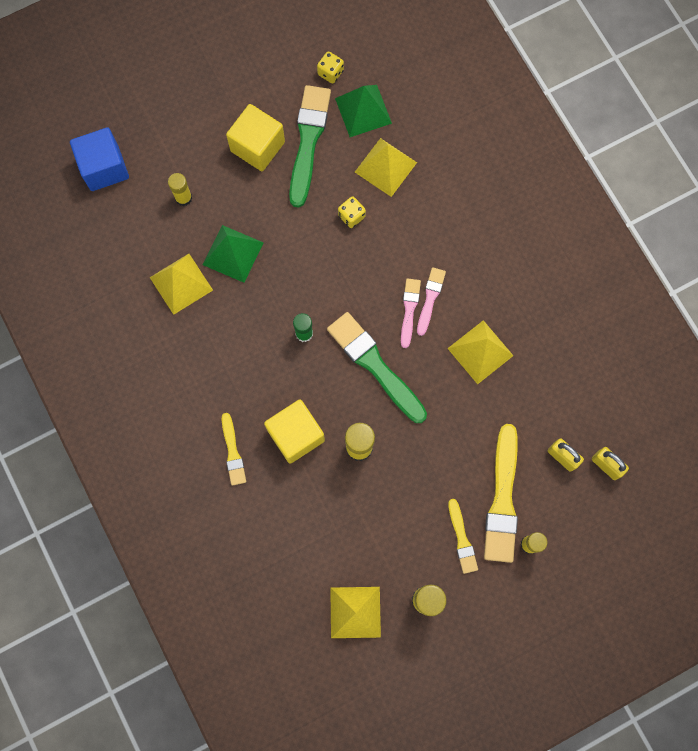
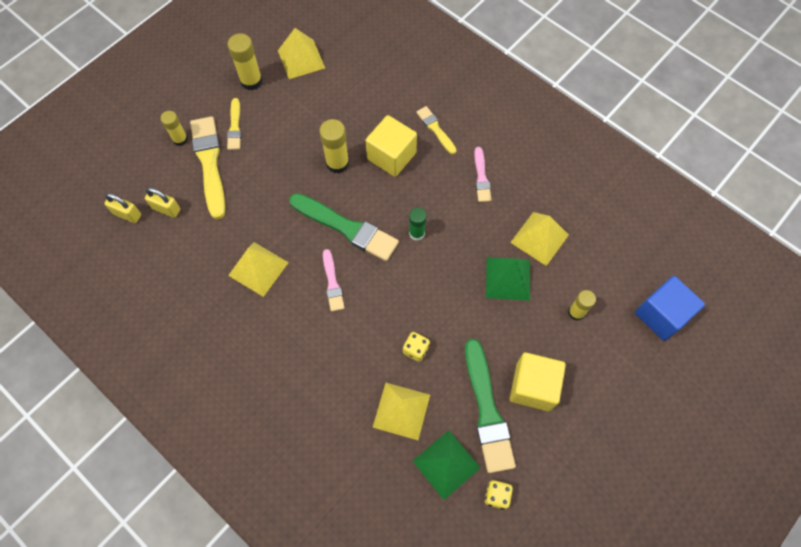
camera: 160 degrees right, 10 degrees down
pink brush [417,267,446,336] -> pink brush moved to [474,147,492,202]
yellow brush [448,499,478,574] -> yellow brush turned 150 degrees counterclockwise [227,98,241,150]

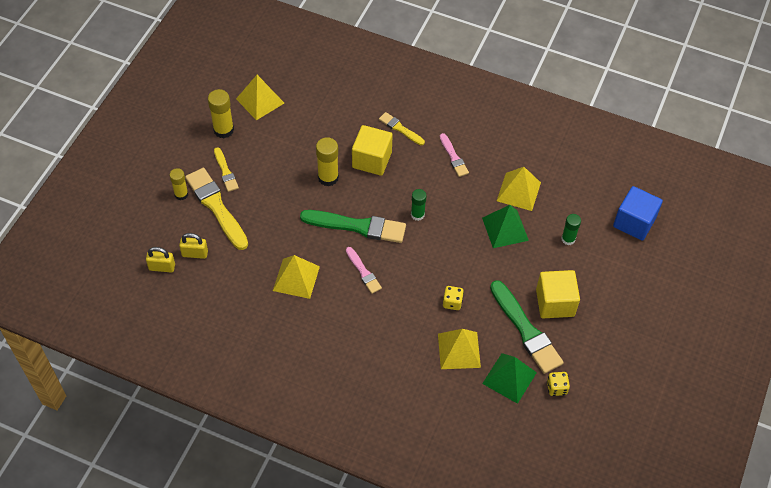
camera: 20 degrees left, 10 degrees down
yellow glue stick [568,290,596,321] -> green glue stick [561,214,581,245]

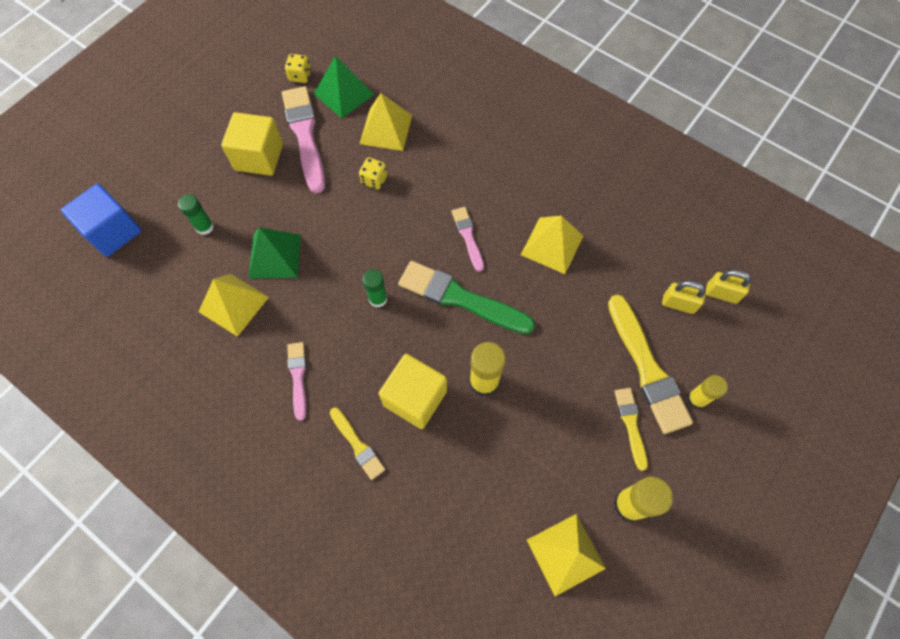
camera: 165 degrees left, 10 degrees up
green brush [490,280,564,374] -> pink brush [282,86,325,193]

